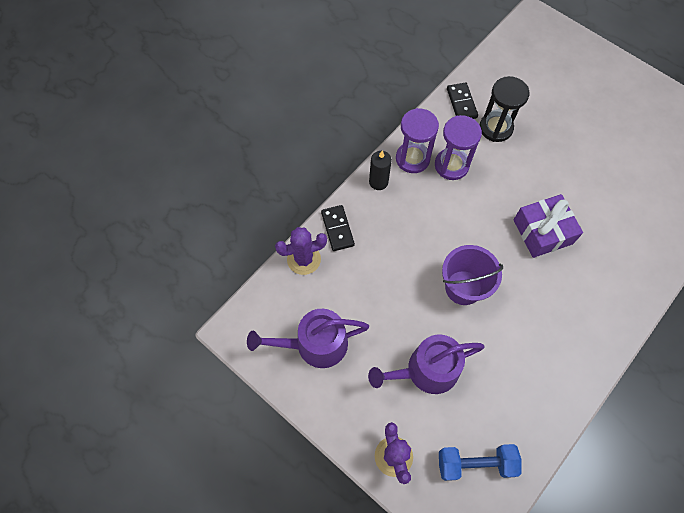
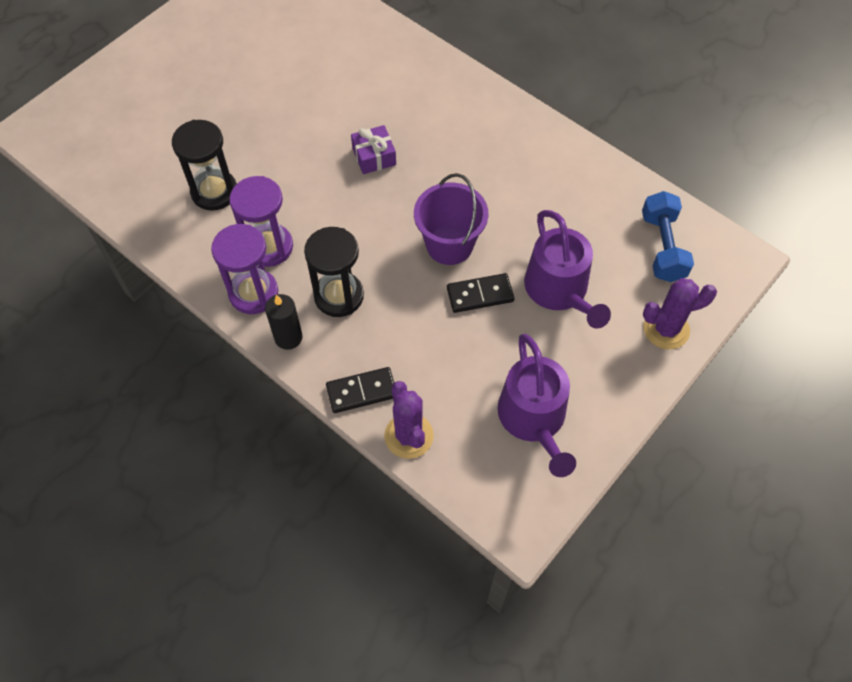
camera: 90 degrees left, 5 degrees down
black domino [447,82,478,119] -> black domino moved to [447,273,515,313]
purple gift [514,194,583,258] -> purple gift [351,125,396,174], size x0.63
none -> black hourglass [304,227,364,317]

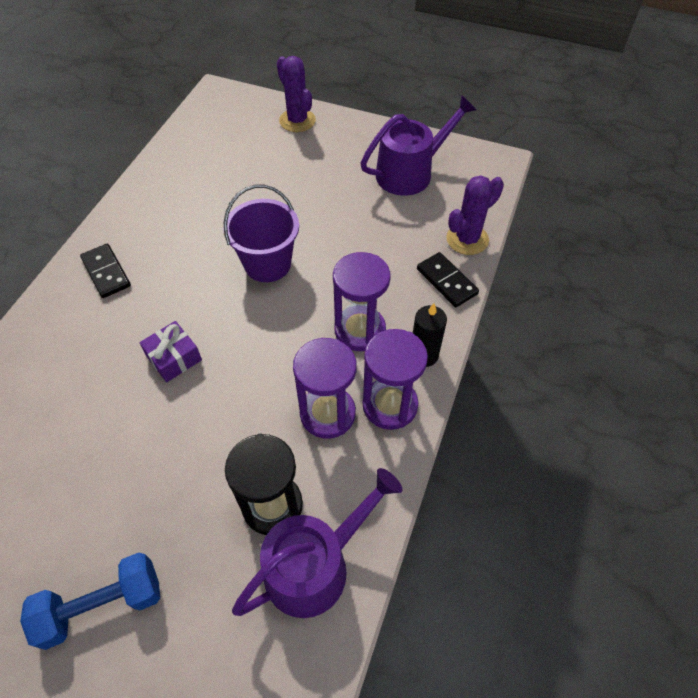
camera: 110 degrees left, 5 degrees down
black hourglass [304,227,364,317] -> purple hourglass [333,252,391,351]
black domino [447,273,515,313] -> black domino moved to [80,244,131,298]
purple watering can [524,210,611,329] -> purple watering can moved to [232,468,403,618]
blue dumbbell [642,191,694,282] -> blue dumbbell moved to [20,553,160,650]

